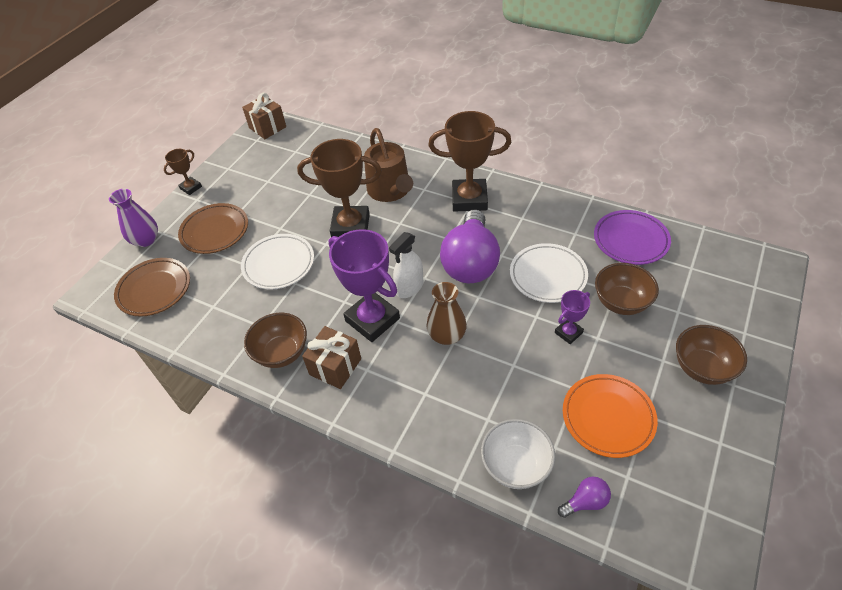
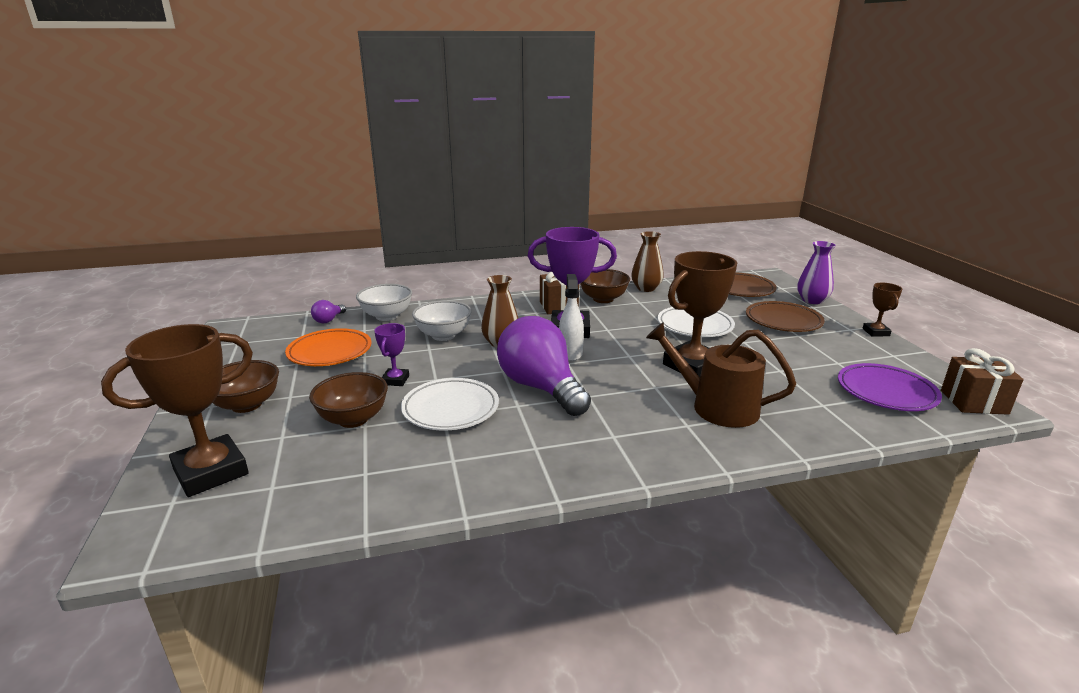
camera: 135 degrees right, 25 degrees down
brown trophy [428,111,511,211] -> brown trophy moved to [101,324,253,497]
purple plate [594,210,671,265] -> purple plate moved to [838,363,942,411]
none -> white bowl [412,300,472,341]
none -> brown vase [631,231,664,292]

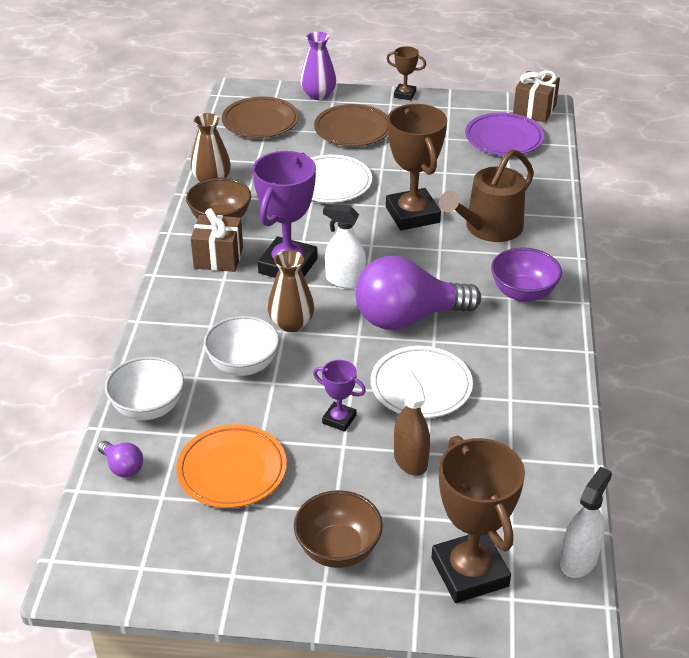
camera: 70 degrees left, 15 degrees up
brown bowl [309,372,388,428] -> brown spray bottle [394,369,430,476]
none -> purple bowl [491,247,562,302]
none -> white spray bottle [560,467,612,578]

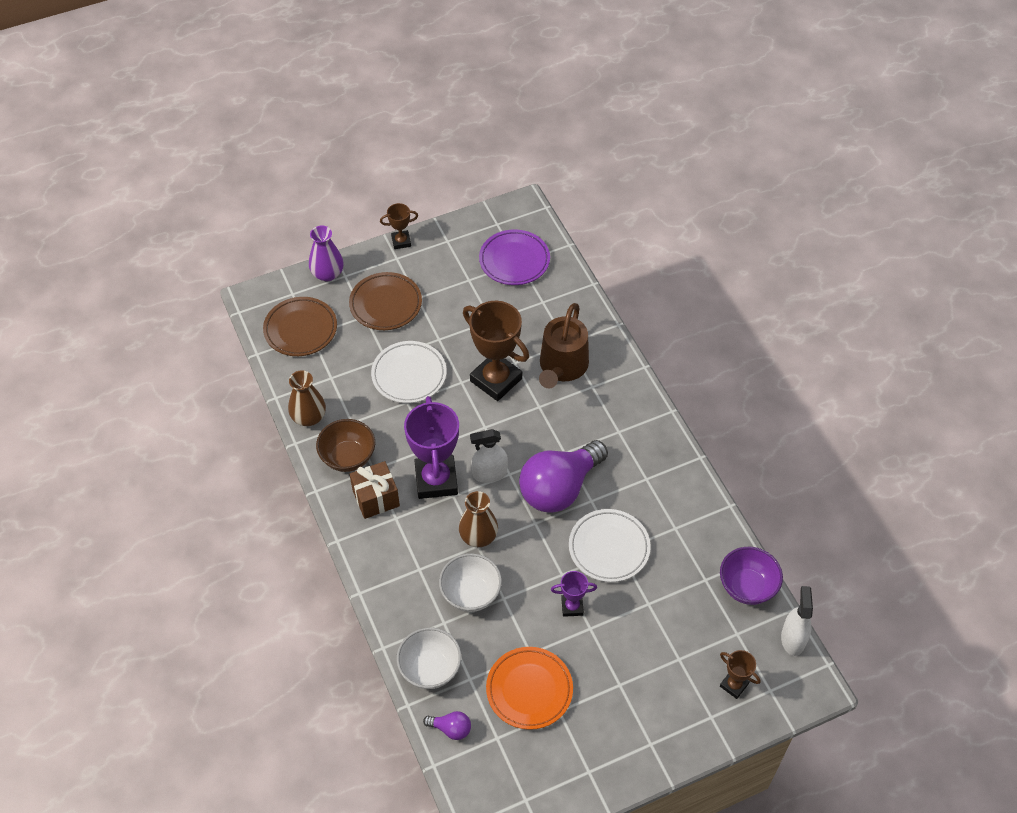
camera: 30 degrees left, 15 degrees up
brown bowl [294,490,383,568] -> none
brown spray bottle [394,369,430,476] -> none
brown trophy [431,436,525,603] -> brown trophy [720,650,761,699], size x0.49
purple bowl [491,247,562,302] -> purple bowl moved to [720,547,783,605]
brown gift [513,70,560,122] -> none

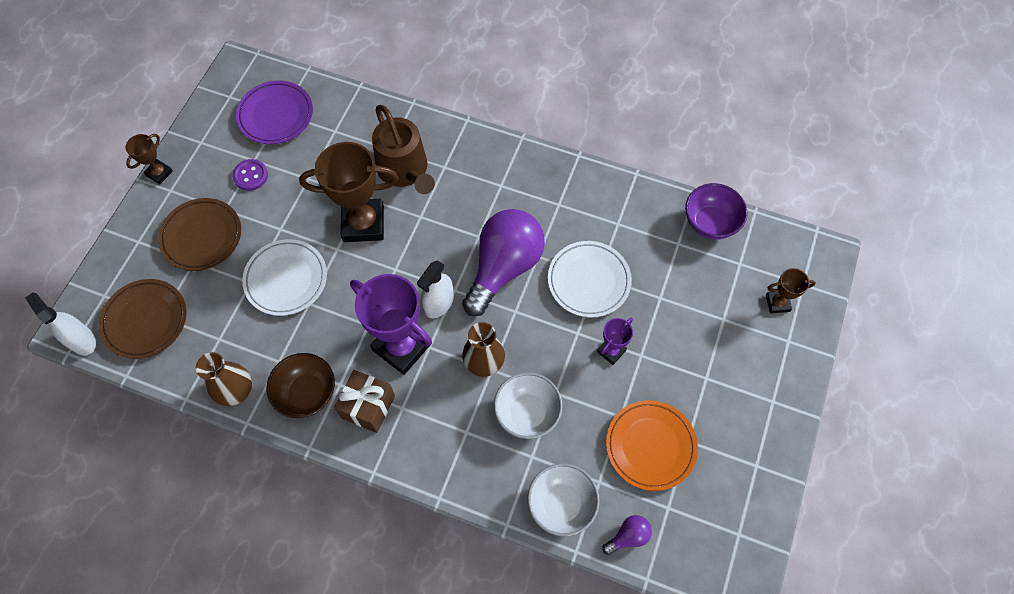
camera: 45 degrees left, 10 degrees up
purple vase [309,226,344,281] -> none
purple light bulb [519,440,608,513] -> purple light bulb turned 150 degrees counterclockwise [462,209,545,316]
white spray bottle [781,586,813,656] -> white spray bottle moved to [25,293,96,356]
none -> purple button [232,159,268,191]

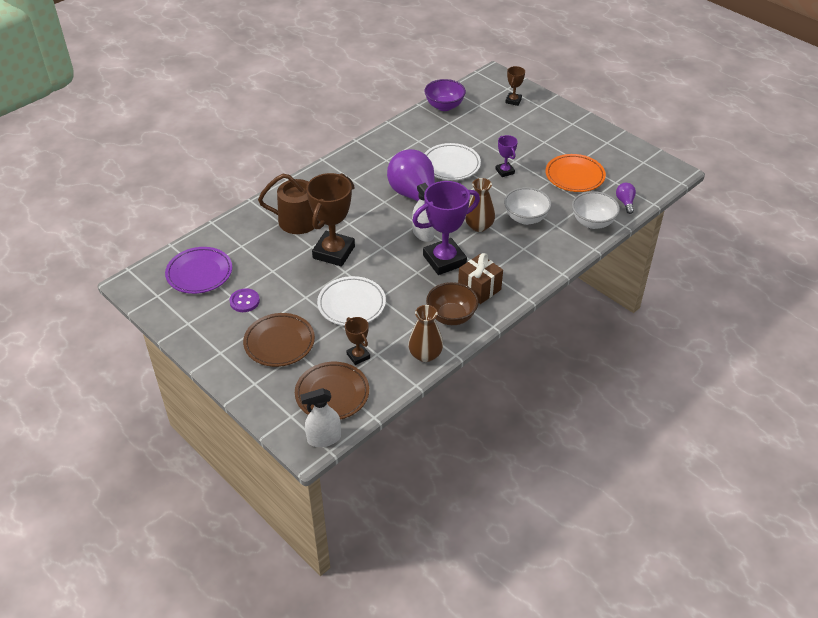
camera: 65 degrees left, 20 degrees down
brown trophy [125,134,173,184] -> brown trophy moved to [345,317,370,365]

